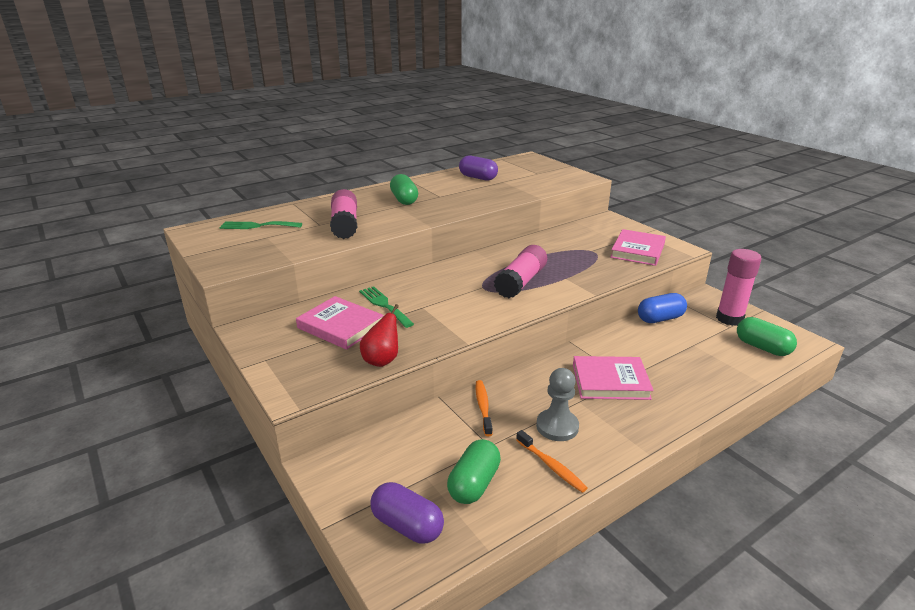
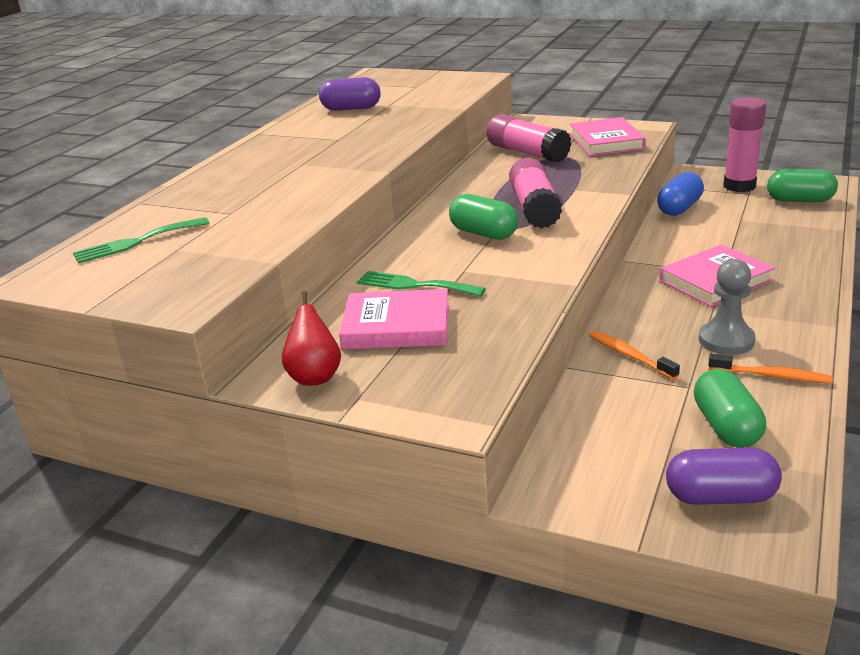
camera: 30 degrees left, 0 degrees up
pink glue stick [330,189,357,239] -> pink glue stick moved to [487,114,571,162]
red pear [360,304,399,367] -> red pear moved to [282,291,341,386]
green capsule [390,174,418,205] -> green capsule moved to [449,194,518,240]

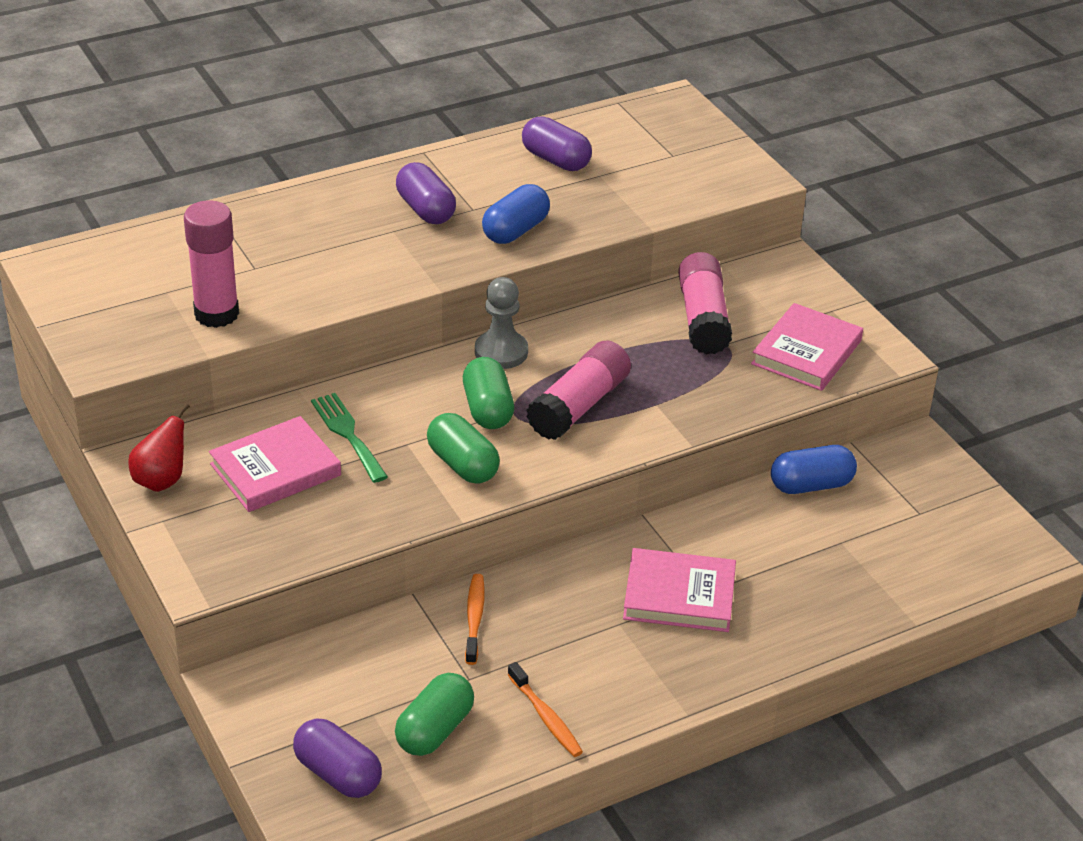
camera: 35 degrees right, 10 degrees up
green fork [73,217,209,263] -> none
pink book [339,289,449,350] -> pink book turned 75 degrees counterclockwise [209,416,341,512]
grey pawn [699,259,755,355] -> grey pawn moved to [475,277,528,369]
pink glue stick [723,97,766,192] -> pink glue stick moved to [184,200,239,328]
green capsule [767,169,838,202] -> green capsule moved to [427,413,500,483]
none -> purple capsule [396,162,456,224]
none -> blue capsule [482,184,550,244]

